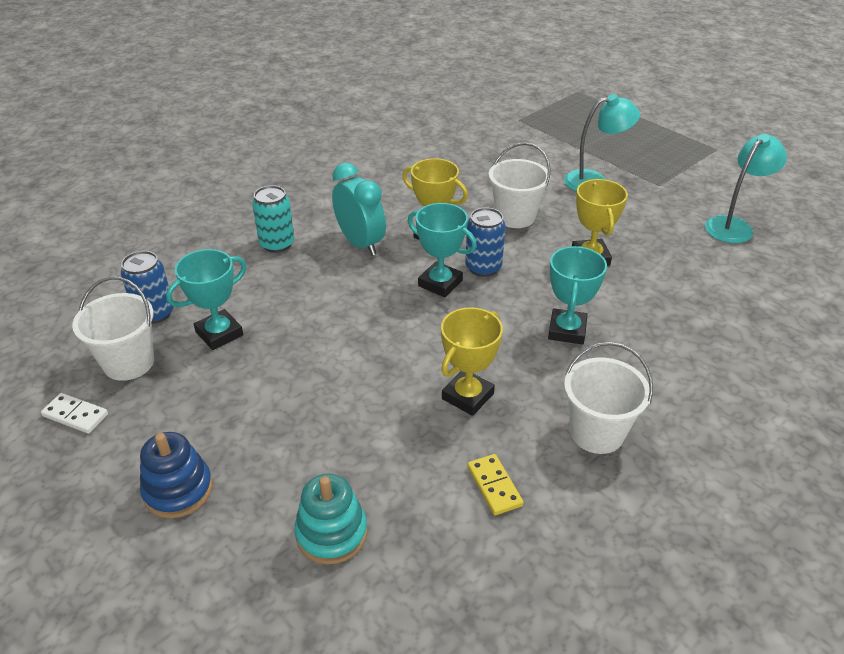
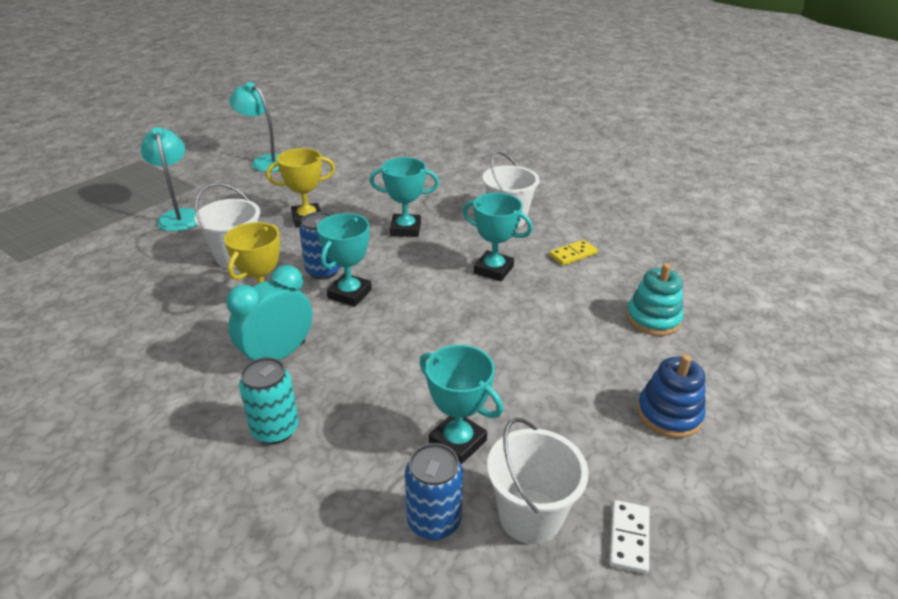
camera: 100 degrees left, 5 degrees down
yellow trophy [441,307,503,416] -> turquoise trophy [463,193,533,281]

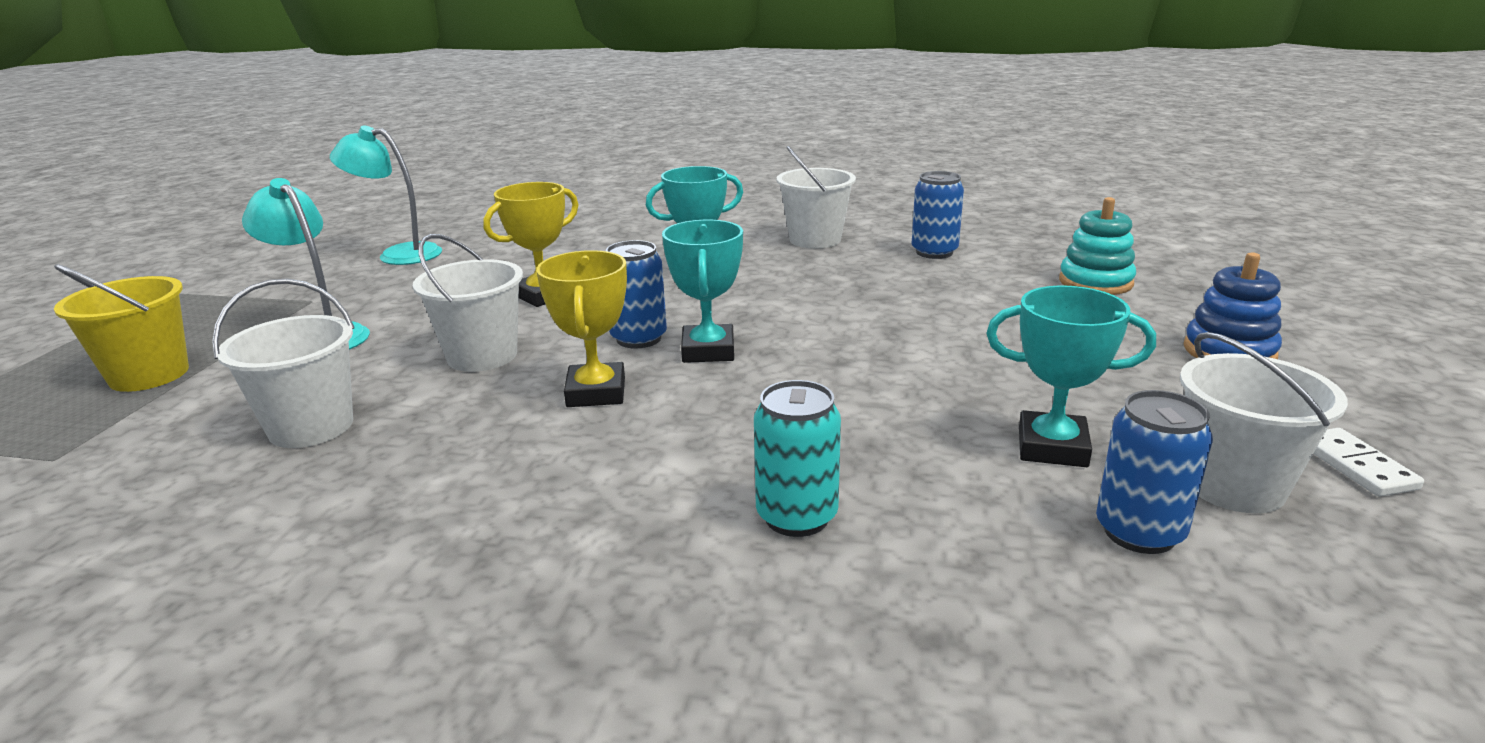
camera: 25 degrees left, 10 degrees down
turquoise clock [226,265,313,361] -> none
turquoise trophy [463,193,533,281] -> none
yellow domino [549,240,598,266] -> blue can [912,171,964,259]
none -> yellow bucket [54,264,189,392]
none -> white bucket [212,279,355,448]

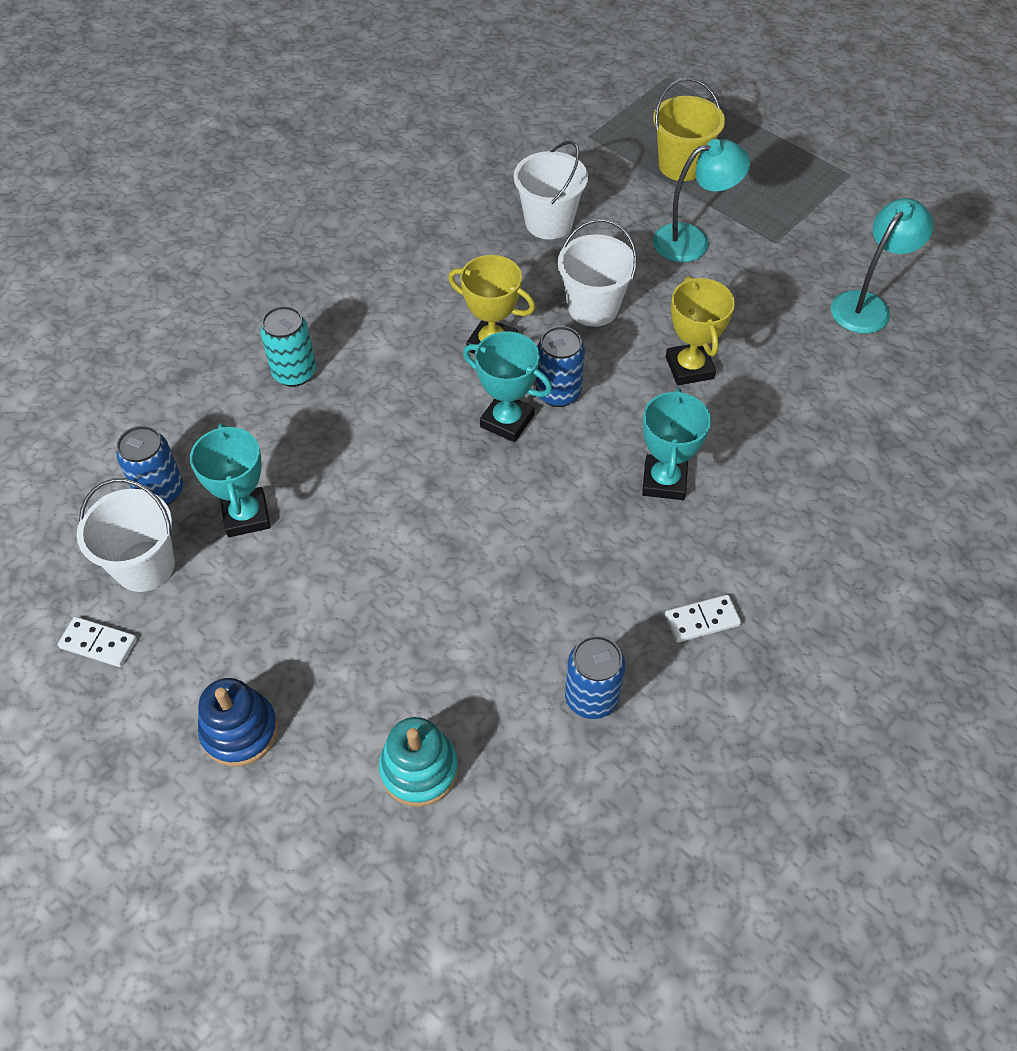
camera: 120 degrees right, 30 degrees up
white bucket [776,146,856,248] -> white domino [665,595,741,642]
turquoise trophy [986,285,1156,467] -> turquoise trophy turned 60 degrees counterclockwise [190,423,271,537]

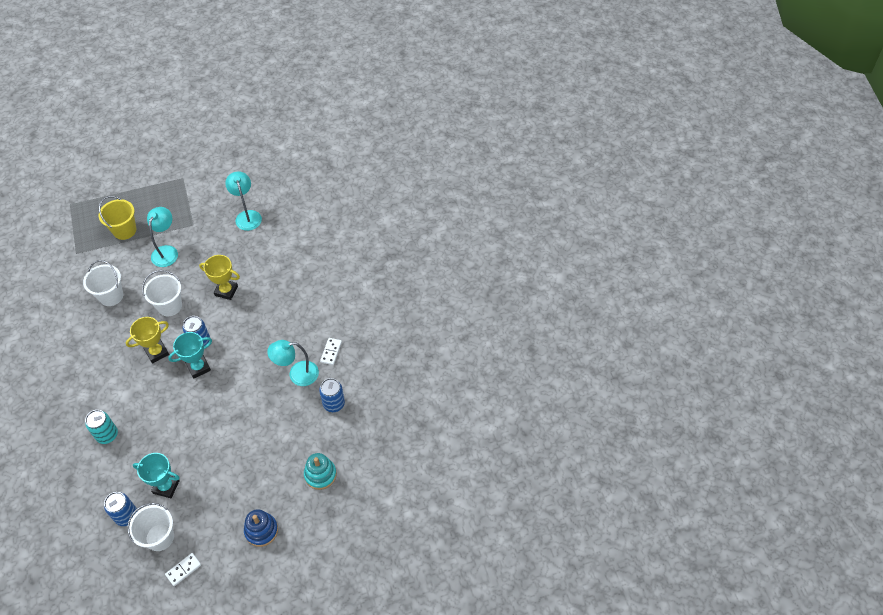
camera: 60 degrees left, 0 degrees up
turquoise trophy [642,388,711,500] -> none
none -> turquoise lamp [267,340,319,386]

